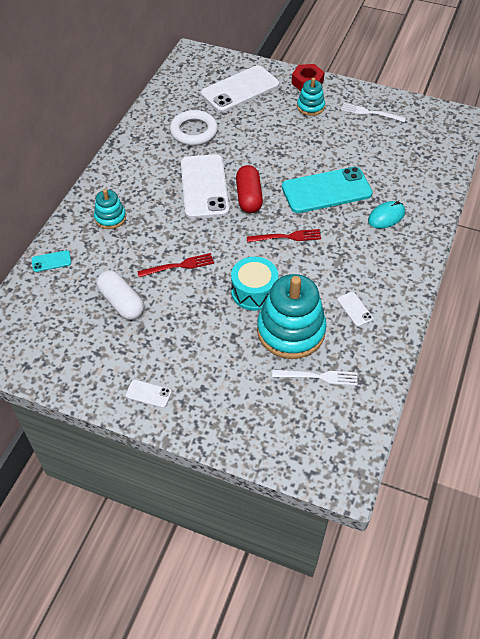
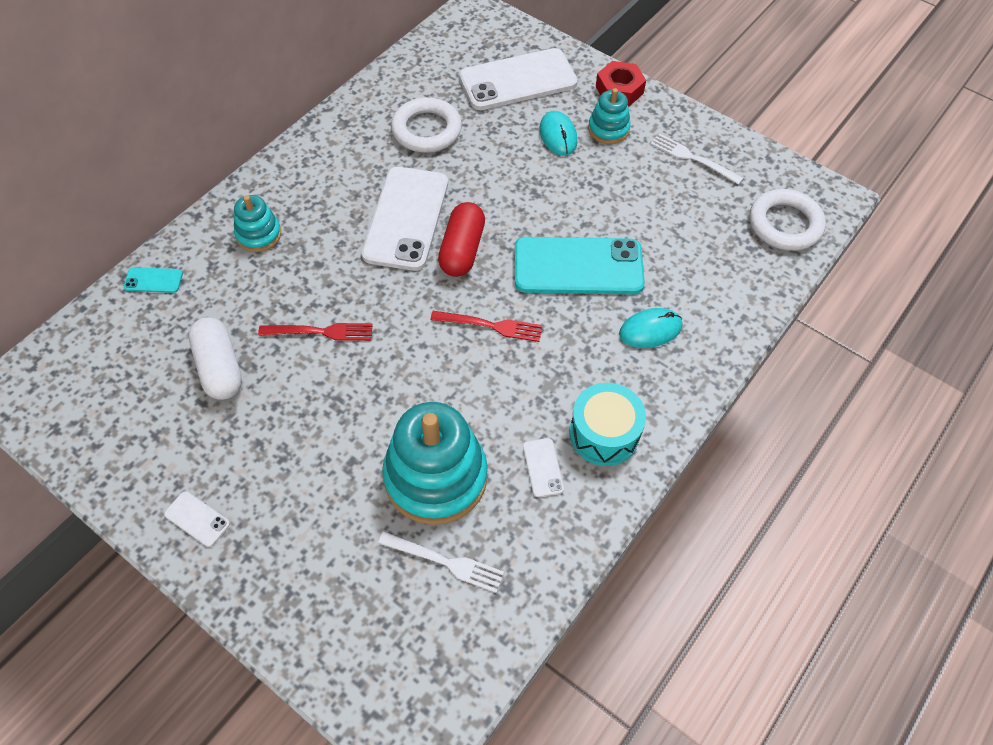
camera: 15 degrees right, 5 degrees up
turquoise drum [231,257,278,311] -> turquoise drum moved to [570,383,646,466]
none -> turquoise mouse [539,111,577,156]
none -> white ring [750,189,826,251]

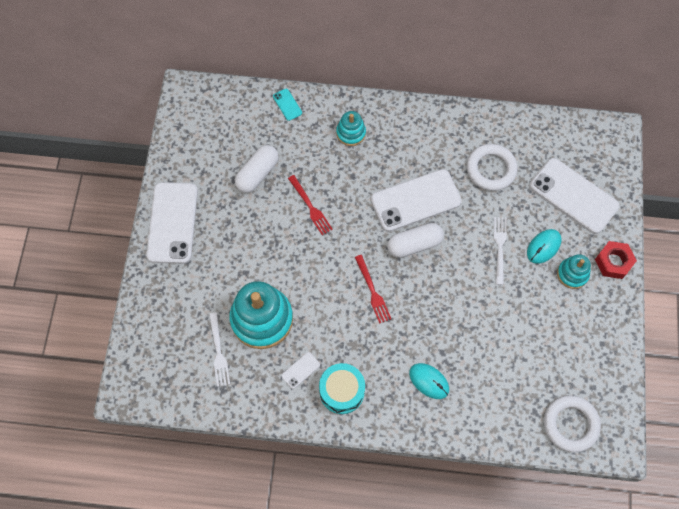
camera: 60 degrees right, 10 degrees up
white phone [164,491,230,547] -> white phone [146,182,198,264], size x2.40
red capsule [438,202,485,277] -> white capsule [387,223,444,258]
turquoise phone [515,237,645,294] -> none
white fork [651,133,743,185] -> white fork moved to [494,217,507,285]

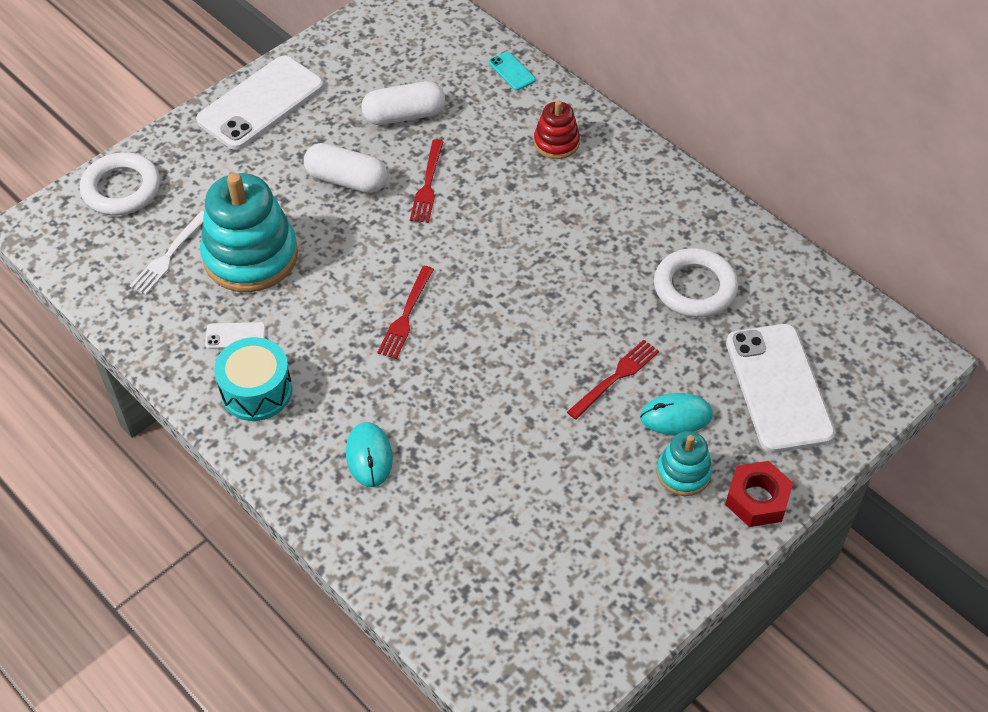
camera: 40 degrees right, 15 degrees down
turquoise phone [273,89,302,121] -> turquoise phone turned 45 degrees counterclockwise [489,52,536,90]
turquoise stacking toy [336,111,366,146] -> red stacking toy [534,100,580,159]
white phone [371,169,462,232] -> none
white capsule [387,223,444,258] -> white capsule moved to [304,143,387,193]
white fork [494,217,507,285] -> red fork [567,340,659,420]
white ring [544,395,601,452] -> white ring moved to [80,152,160,215]

